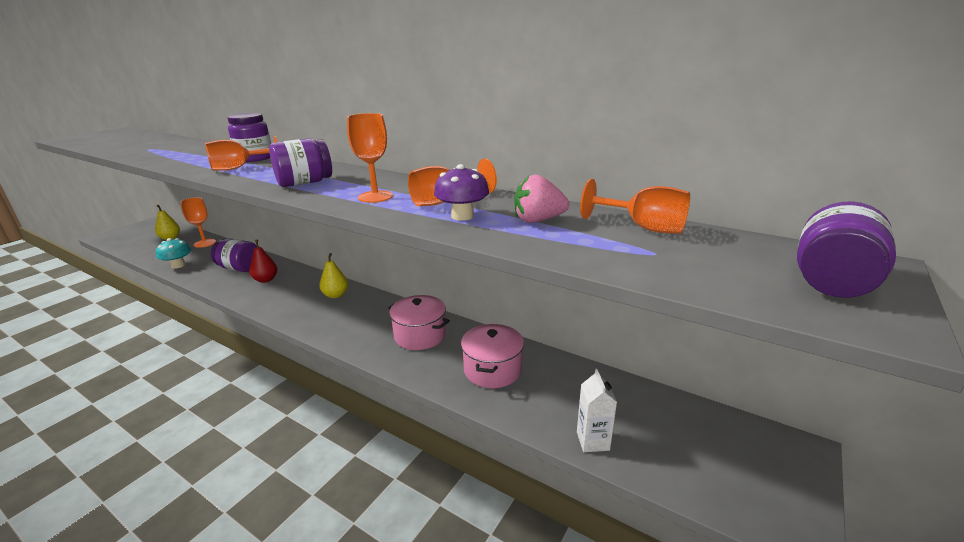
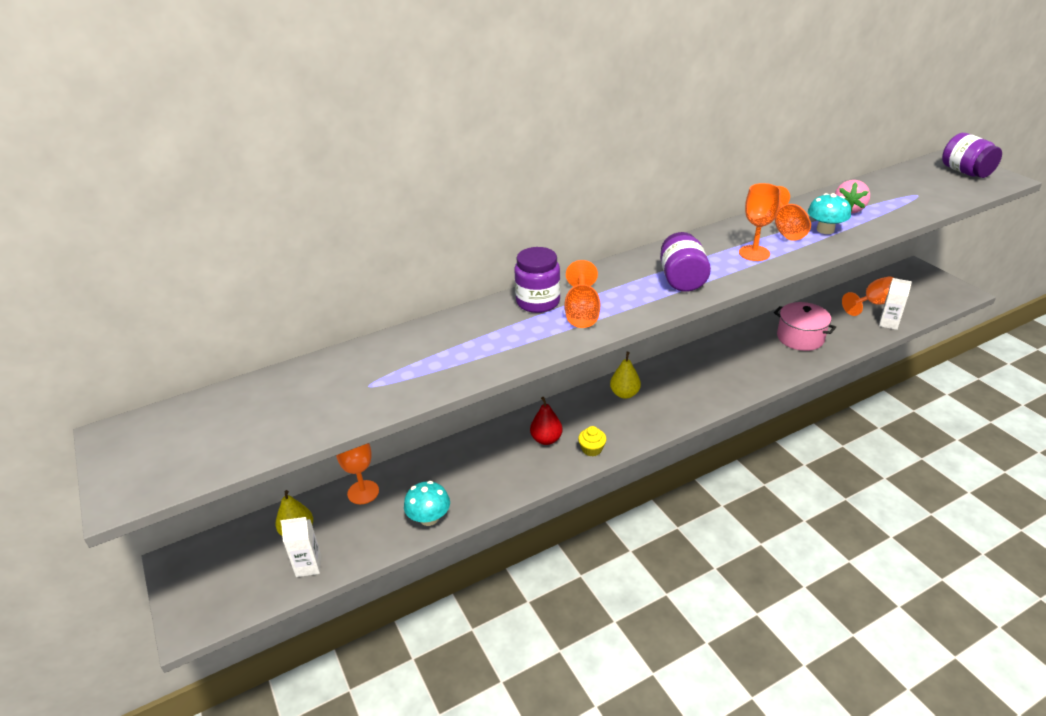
camera: 60 degrees left, 10 degrees up
purple jar [211,239,257,272] -> none
pink pot [388,295,450,350] -> none
purple mushroom [434,164,489,221] -> turquoise mushroom [808,193,851,234]
orange goblet [580,179,690,234] -> orange goblet moved to [842,276,894,316]
none -> white carton [280,517,322,577]
none -> yellow cupcake [578,426,607,457]

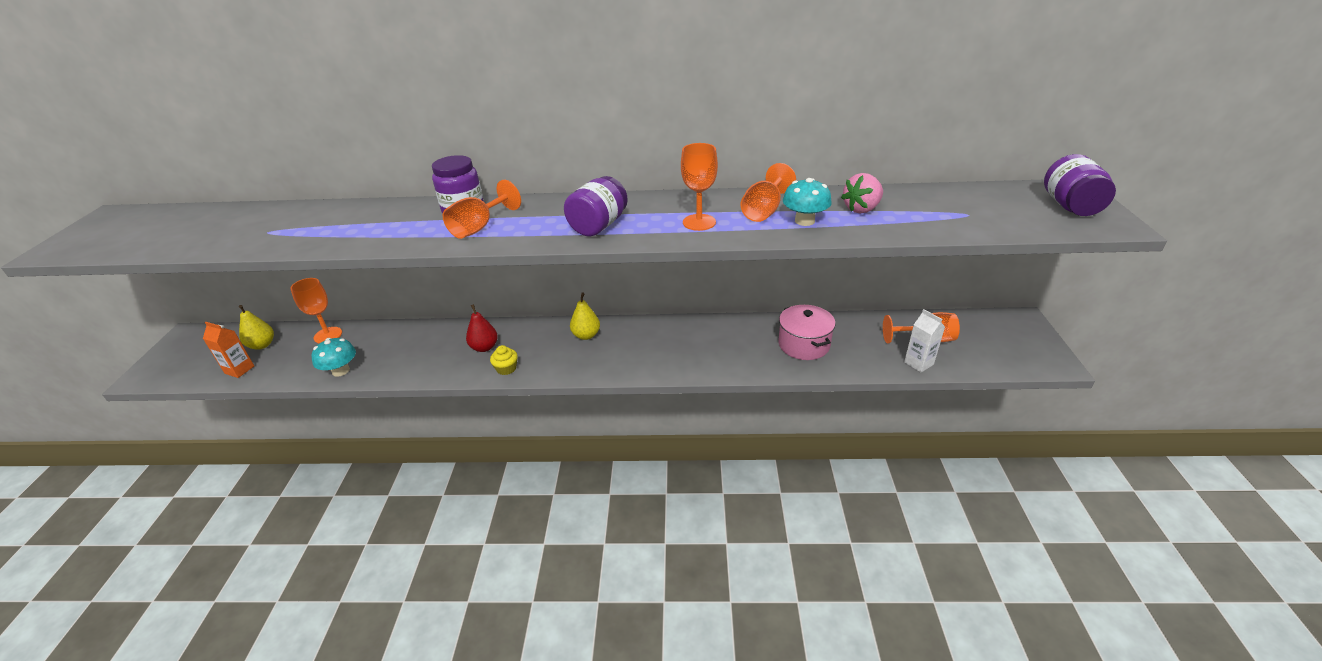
camera: 30 degrees right, 0 degrees up
white carton [280,517,322,577] -> orange carton [203,322,254,378]

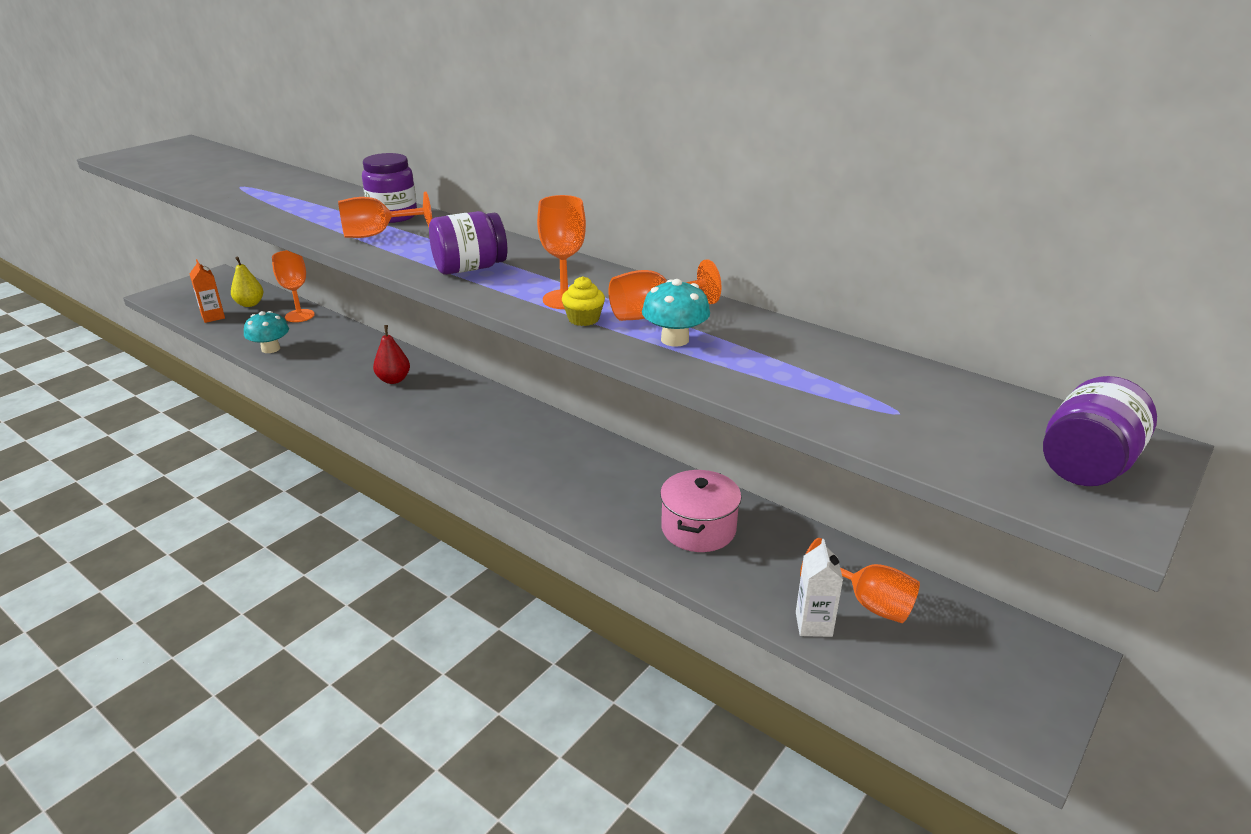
camera: 35 degrees right, 5 degrees down
yellow cupcake [490,345,518,375] -> yellow cupcake moved to [562,276,605,326]
yellow pear [570,293,600,340] -> none
pink strawberry [841,173,883,213] -> none

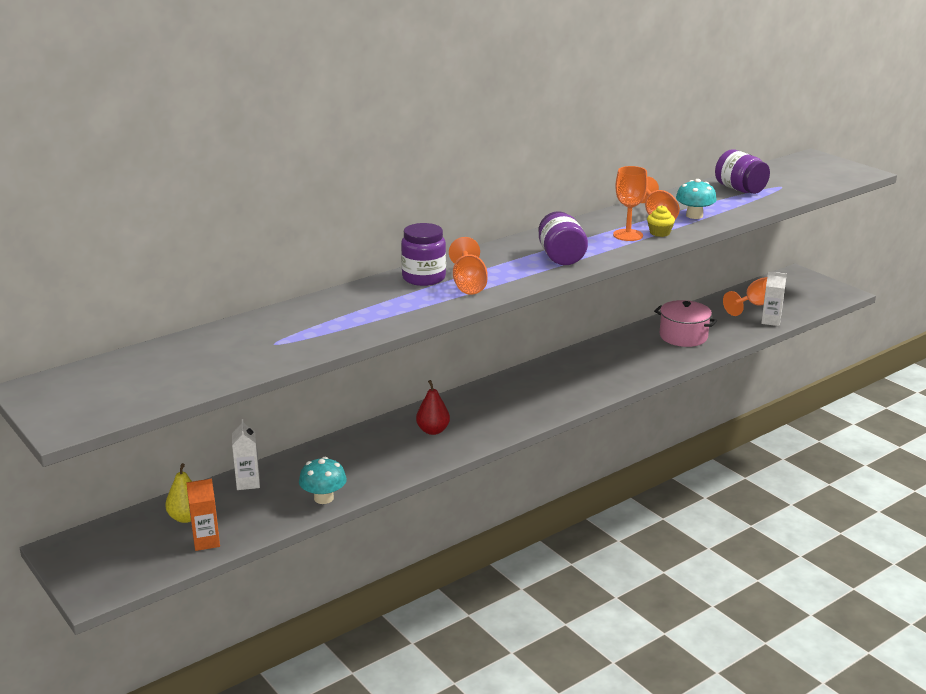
camera: 75 degrees left, 5 degrees down
orange goblet [272,250,315,322] -> white carton [232,419,260,490]
purple jar [1043,376,1157,486] -> purple jar moved to [715,149,770,194]

